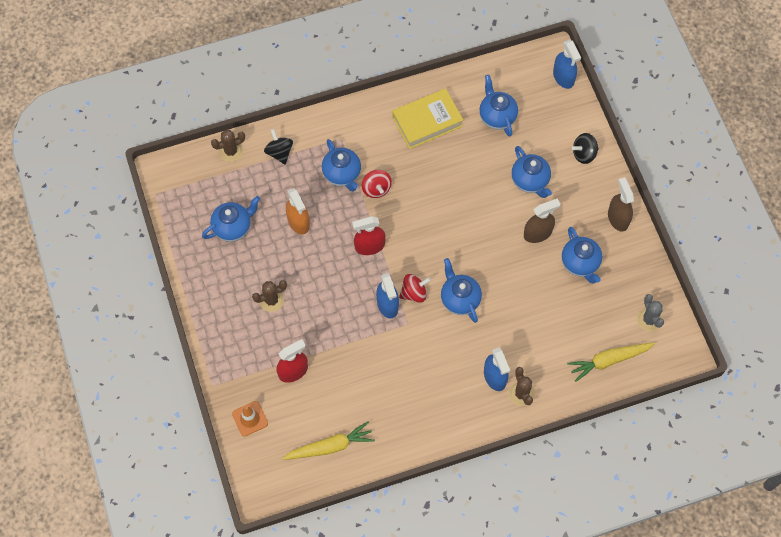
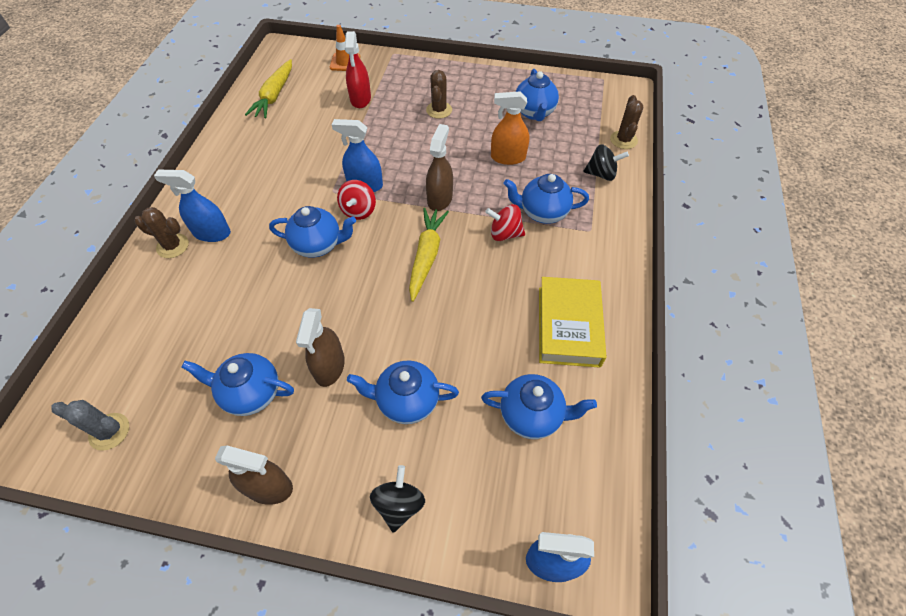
camera: 120 degrees right, 10 degrees down
red spray bottle [352,216,386,255] -> brown spray bottle [426,124,453,211]
yellow carrot [567,342,655,382] -> yellow carrot moved to [409,208,449,302]

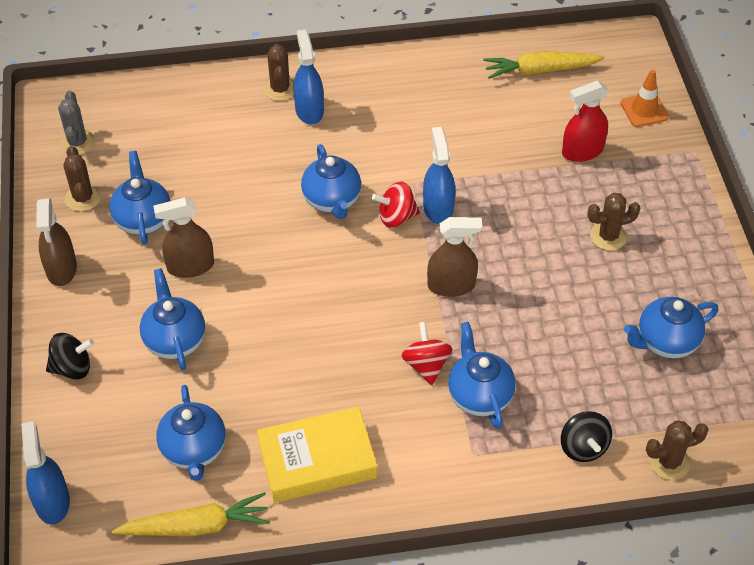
camera: 70 degrees right, 5 degrees down
yellow carrot [409,208,449,302] -> yellow carrot moved to [112,492,270,536]
orange spray bottle [491,91,529,165] -> none
none -> brown cactus [64,146,101,212]

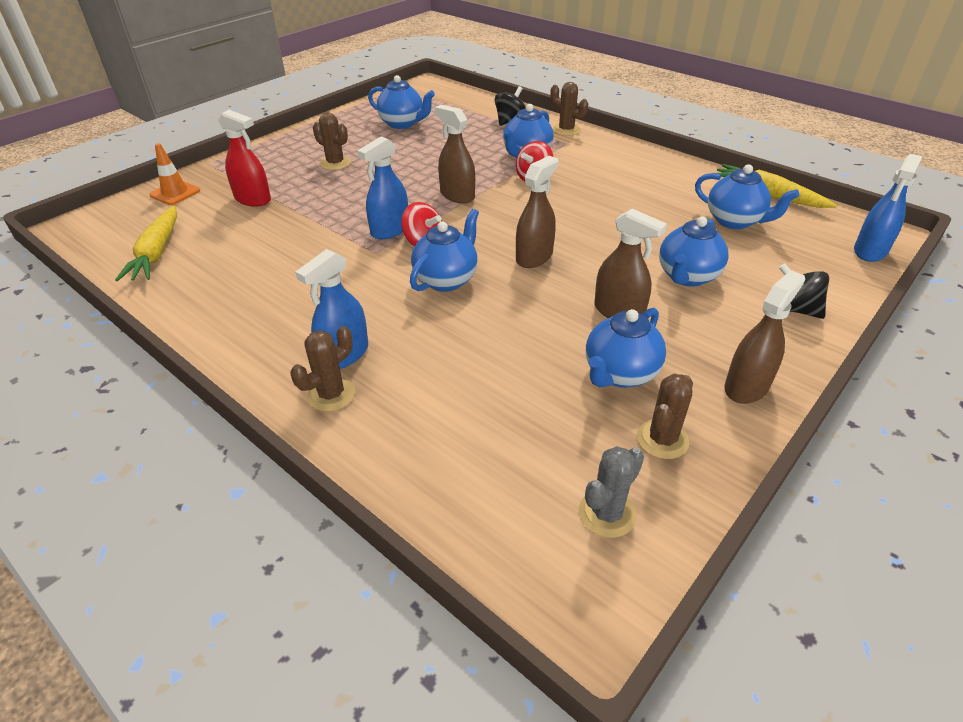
camera: 130 degrees left, 10 degrees down
blue teapot [156,385,226,481] -> blue teapot turned 90 degrees clockwise [695,164,799,229]
yellow book [257,406,377,503] -> none
yellow carrot [483,51,605,79] -> yellow carrot turned 45 degrees clockwise [115,206,177,281]
brown cactus [646,420,709,480] -> brown cactus moved to [550,82,588,136]
none -> brown spray bottle [516,156,559,268]

